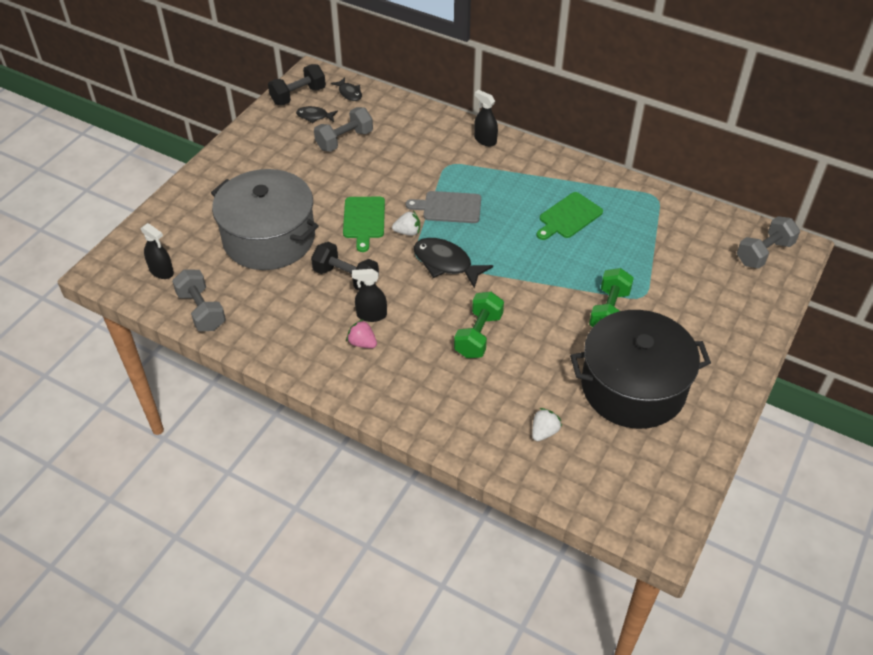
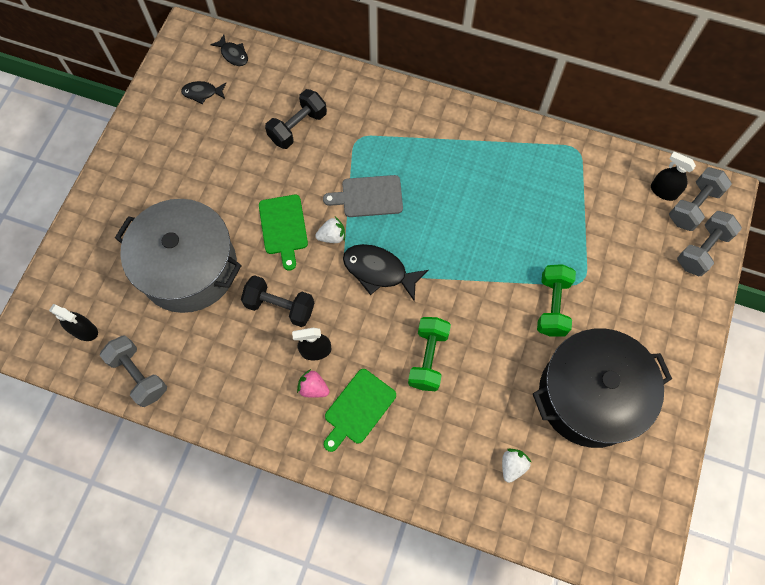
camera: 10 degrees left, 20 degrees up
black dumbbell [268,64,326,105] -> black dumbbell moved to [265,89,327,149]
grey dumbbell [314,107,373,152] -> grey dumbbell moved to [677,211,742,276]
black spray bottle [474,90,498,146] -> black spray bottle moved to [651,152,696,201]
green cutting board [536,192,603,240] -> green cutting board moved to [324,369,396,452]

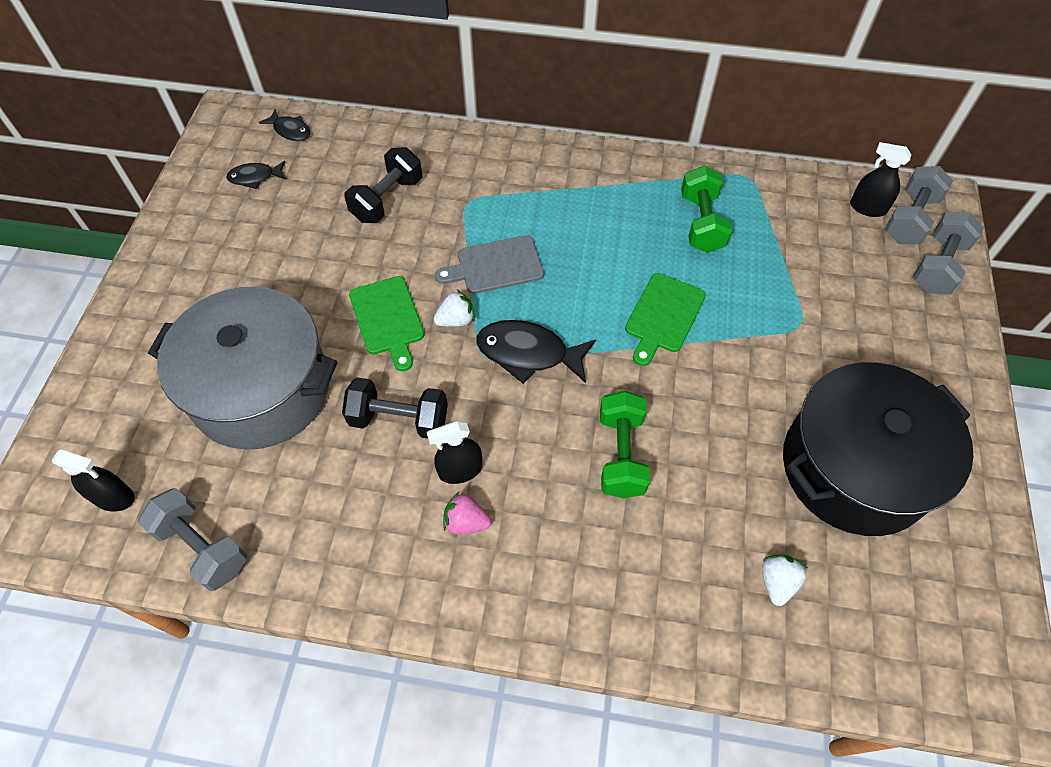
camera: 10 degrees left, 10 degrees down
green cutting board [324,369,396,452] -> green cutting board moved to [625,273,706,366]
green dumbbell [537,264,576,337] -> green dumbbell moved to [681,166,732,253]

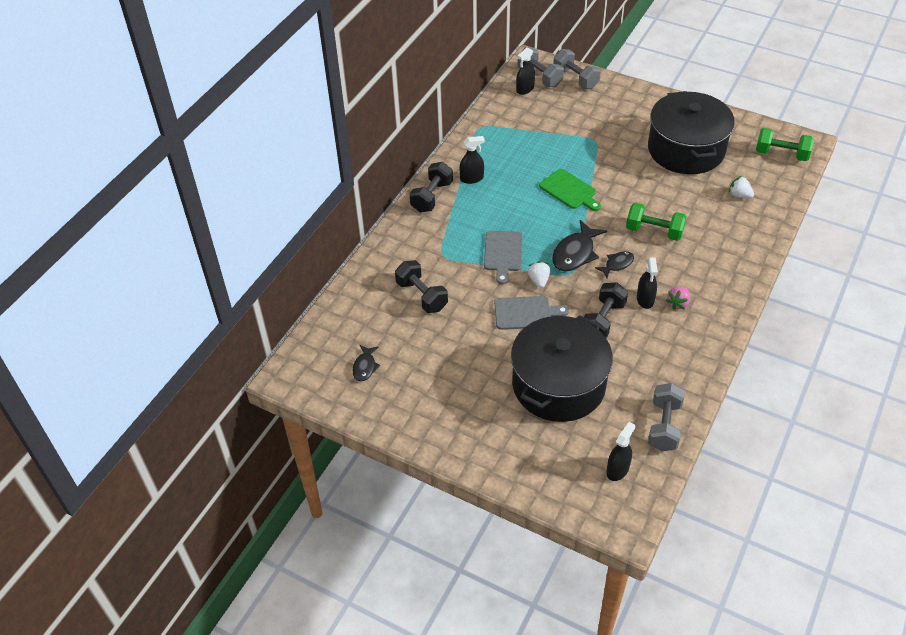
camera: 70 degrees left, 10 degrees down
grey dumbbell [138,488,247,591] -> grey dumbbell turned 45 degrees counterclockwise [648,383,685,451]
grey pot [148,287,338,450] -> black pot [511,315,613,422]
black fish [259,109,310,141] -> black fish moved to [595,251,634,278]
green cutting board [349,276,424,371] -> grey cutting board [494,296,569,330]
green dumbbell [681,166,732,253] -> green dumbbell moved to [756,128,814,161]
none -> black dumbbell [410,162,453,212]
none -> black spray bottle [459,136,485,184]

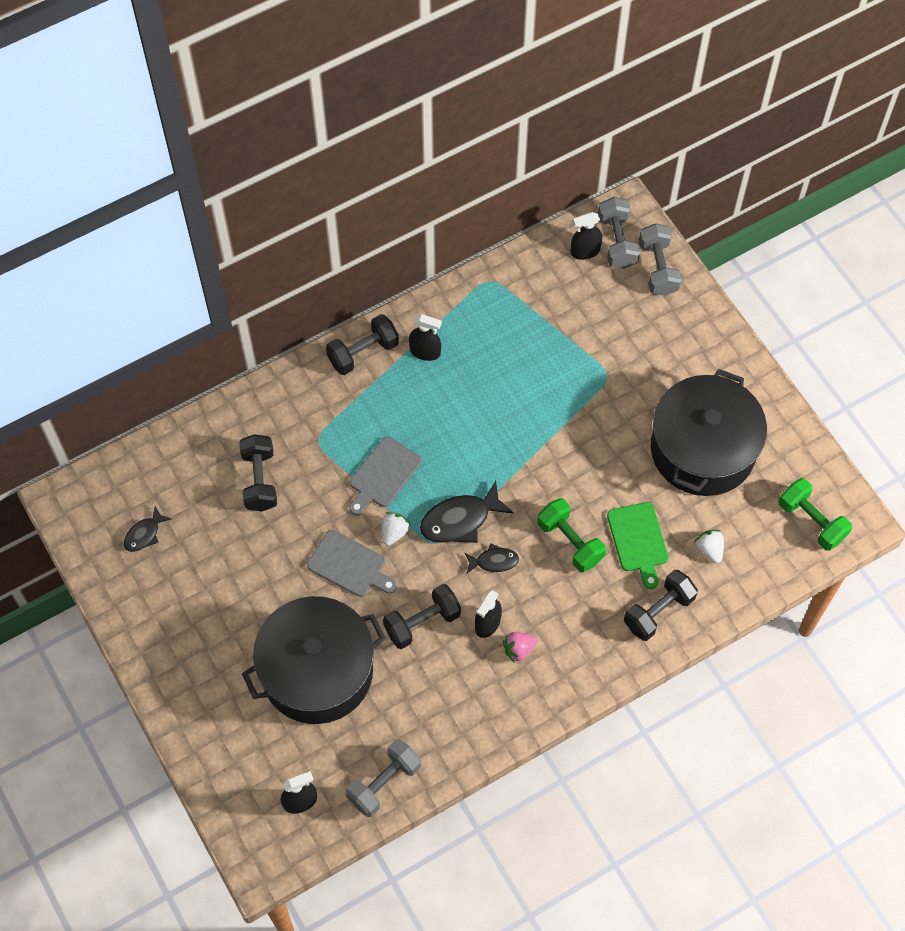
camera: 30 degrees right, 15 degrees up
green cutting board [539,169,601,211] -> green cutting board moved to [607,502,669,589]
none -> black dumbbell [624,570,698,641]

